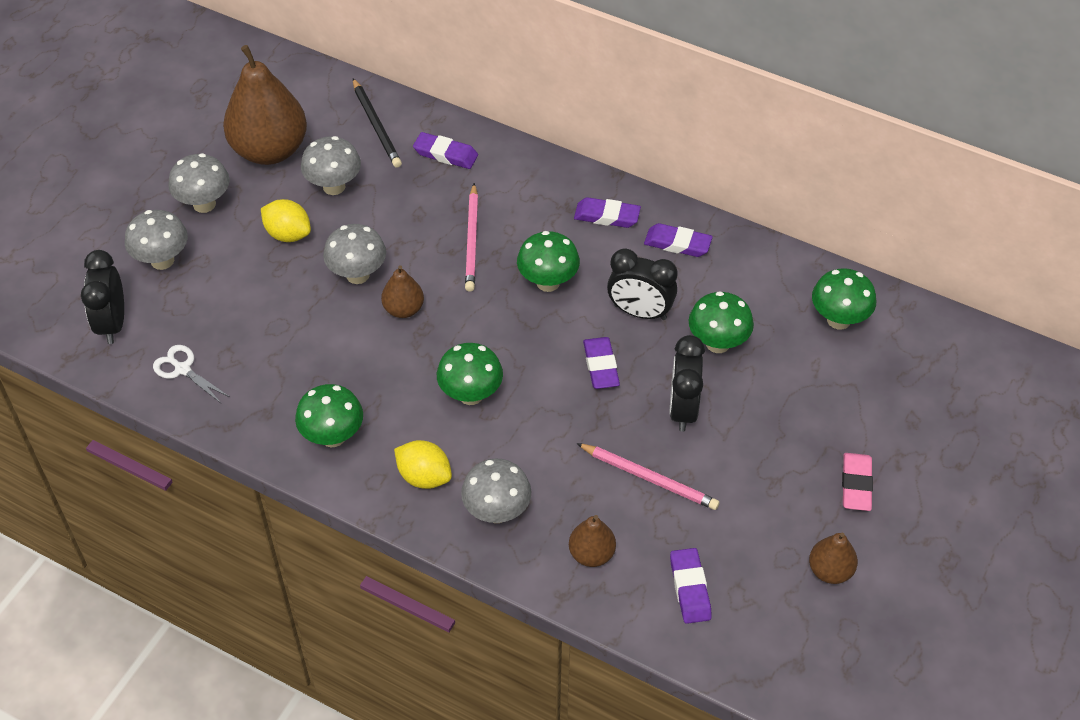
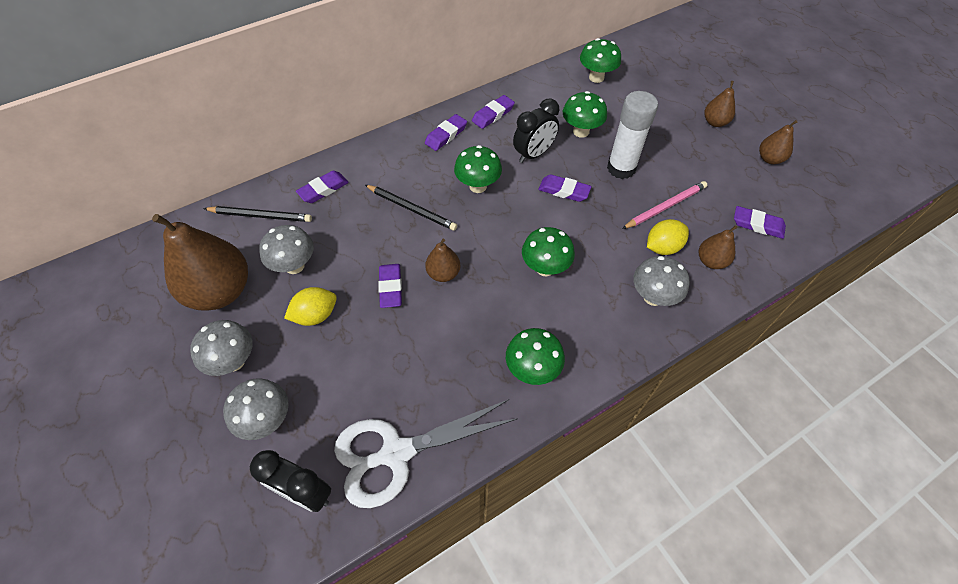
camera: 60 degrees left, 5 degrees up
white scissors [153,345,230,404] -> white scissors [334,399,518,508], size x2.15
grey mushroom [323,224,386,284] -> purple eraser [378,264,402,308]
yellow lemon [394,440,452,489] -> yellow lemon moved to [647,219,689,255]
pink pencil [465,183,478,292] -> black pencil [365,185,457,231]
black clock [669,335,705,432] -> white glue stick [607,91,658,179]
pink eraser [842,453,873,511] -> brown pear [704,81,735,127]

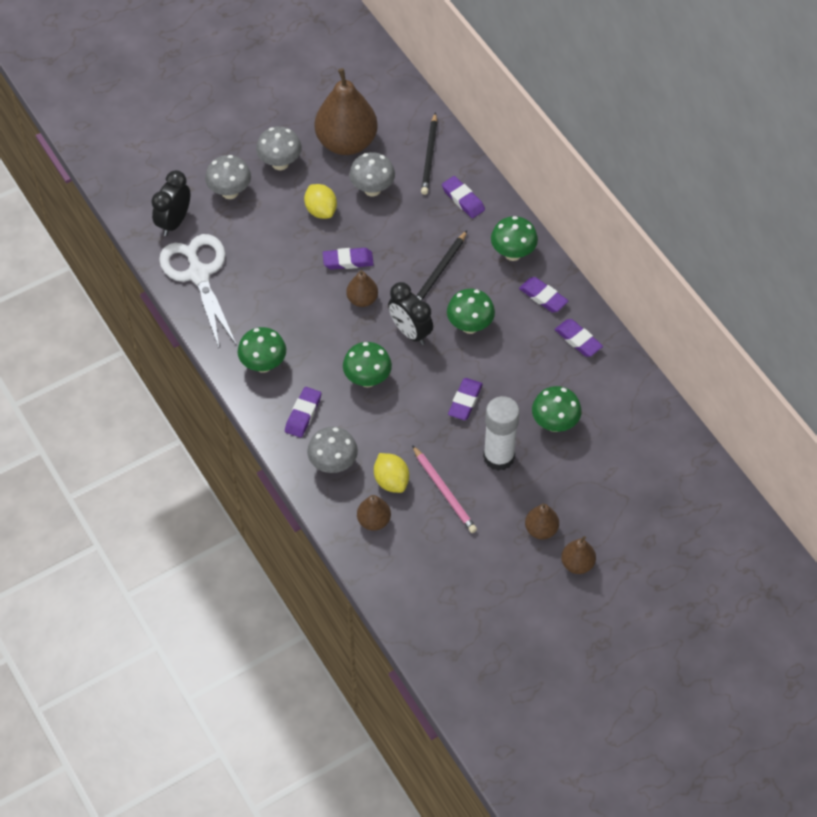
camera: 90 degrees right, 0 degrees up
black clock [513,98,559,163] -> black clock moved to [388,282,433,345]
green mushroom [580,38,621,83] -> green mushroom moved to [491,216,538,261]
purple eraser [734,206,786,239] -> purple eraser moved to [285,387,321,438]
brown pear [759,120,797,164] -> brown pear moved to [525,503,559,539]

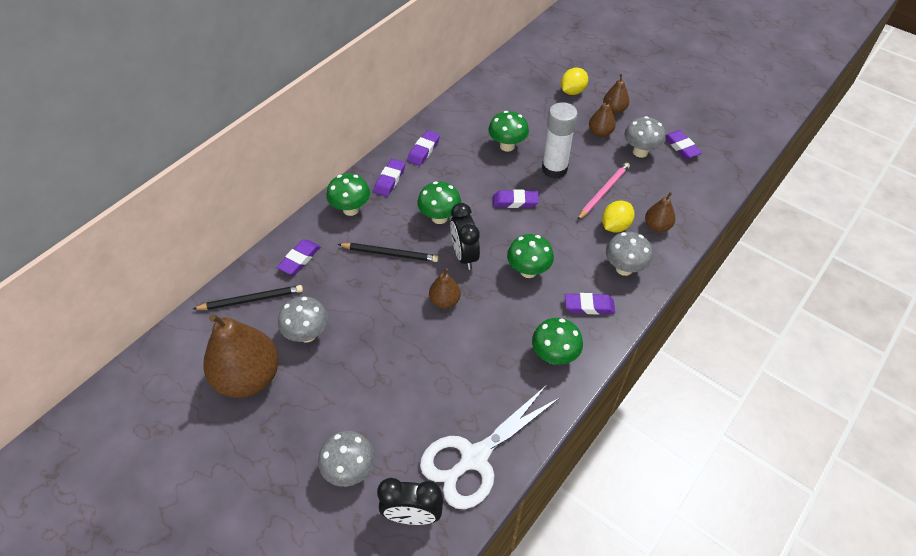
camera: 110 degrees left, 5 degrees down
grey mushroom [256,126,302,170] -> grey mushroom moved to [624,116,666,158]
yellow lemon [304,184,337,219] -> yellow lemon moved to [561,68,588,95]
purple eraser [323,248,374,270] -> purple eraser moved to [665,130,702,159]
black clock [388,282,433,345] -> black clock turned 135 degrees clockwise [450,203,480,270]

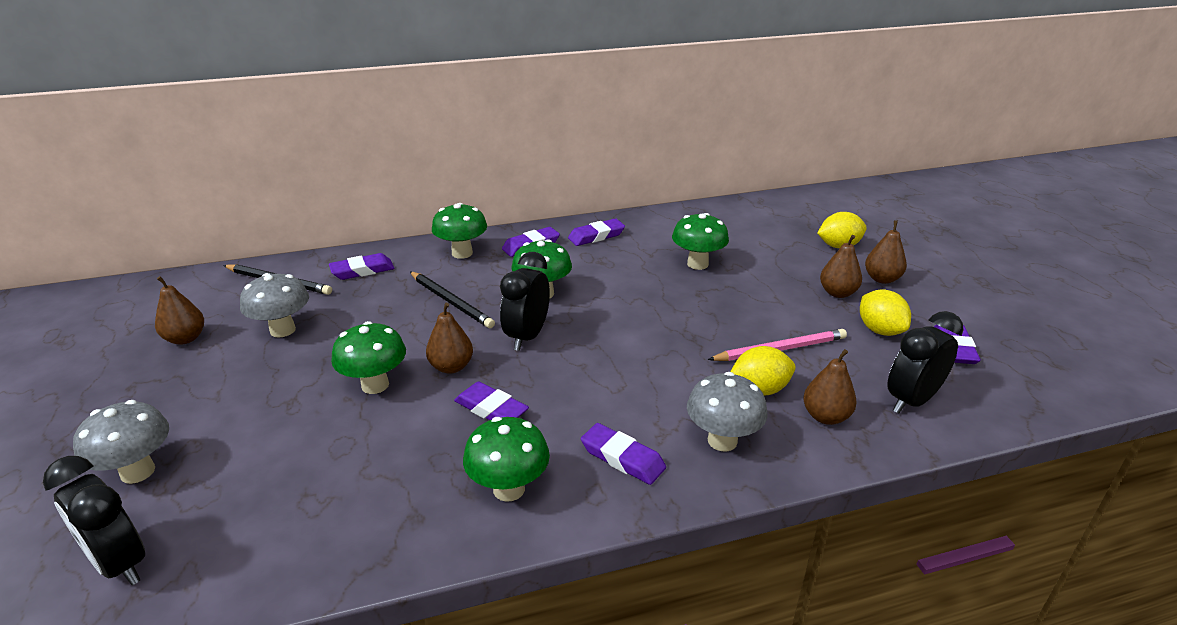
camera: 35 degrees right, 20 degrees down
brown pear [203,314,279,398] -> brown pear [155,276,204,345], size x0.48
white scissors [420,385,561,509] -> none
purple eraser [493,189,539,208] -> purple eraser moved to [454,382,529,420]
green mushroom [507,234,554,278] -> green mushroom moved to [331,321,406,394]
white glue stick [542,102,578,179] -> none
grey mushroom [624,116,666,158] -> yellow lemon [860,289,911,336]
none -> black clock [887,311,964,414]

